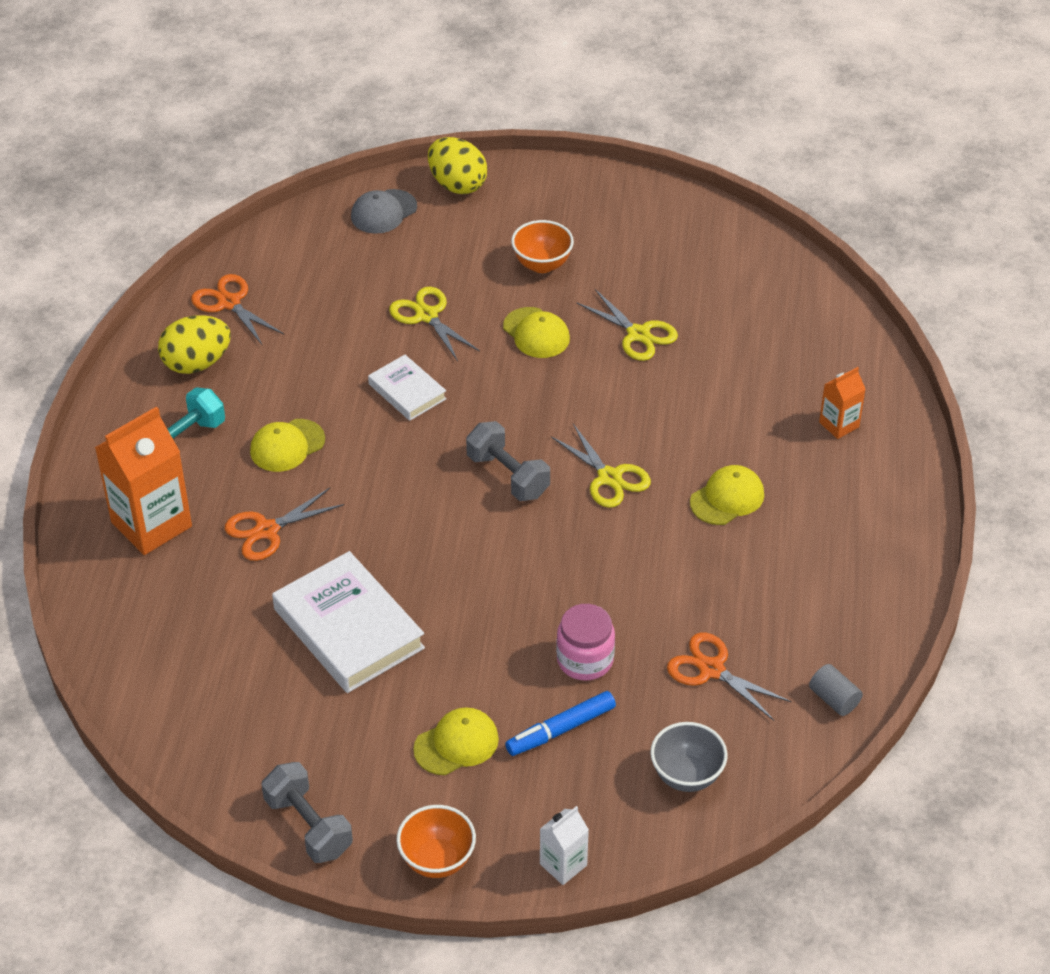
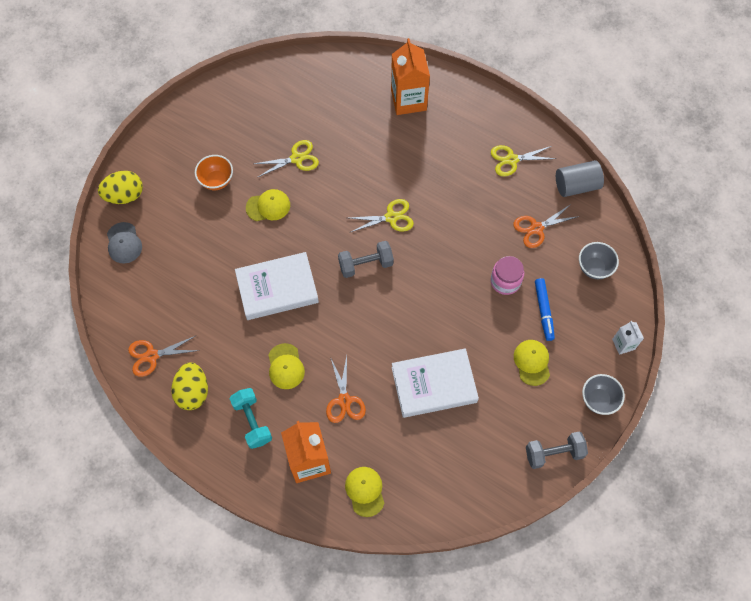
camera: 65 degrees left, 20 degrees up
white book [368,355,447,421] -> white book [235,252,319,320], size x1.80
yellow scissors [389,287,480,361] -> yellow scissors moved to [491,145,556,176]
orange bowl [396,805,476,878] -> grey bowl [582,374,625,415]
yellow cap [690,465,764,525] -> yellow cap moved to [345,467,384,517]
grey cylinder [809,664,863,716] -> grey cylinder [556,160,604,197], size x1.76
orange carton [819,367,866,439] -> orange carton [391,38,430,115], size x1.96

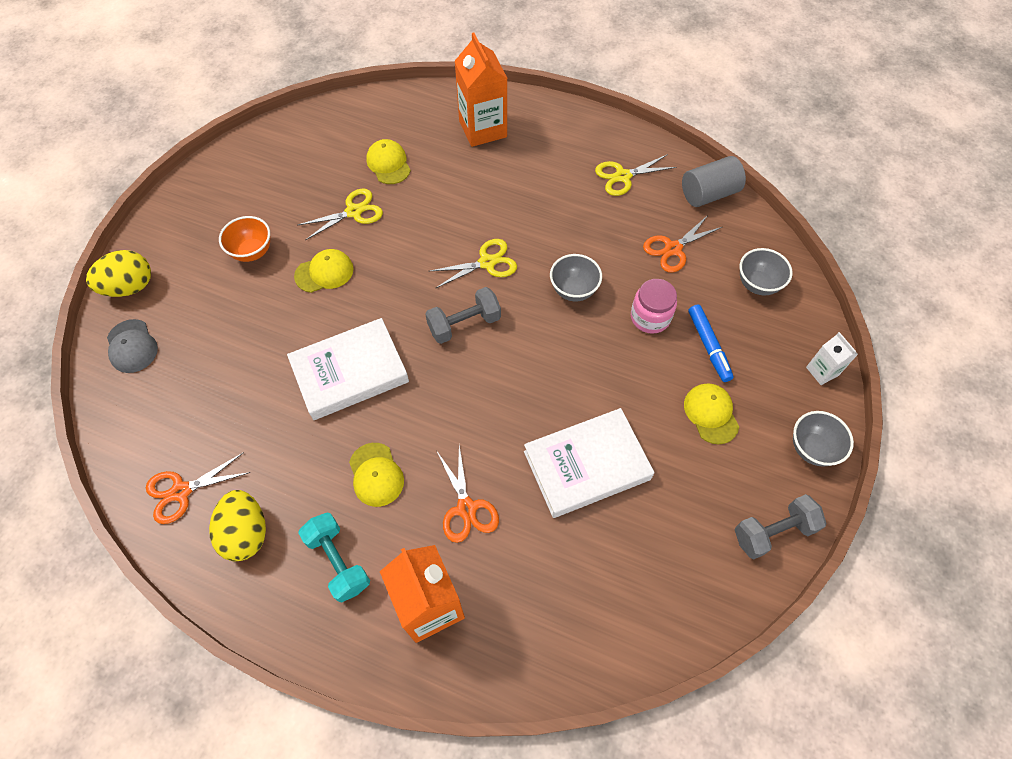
camera: 10 degrees left, 5 degrees down
yellow cap [345,467,384,517] -> yellow cap moved to [366,139,411,184]
none -> grey bowl [550,254,602,301]

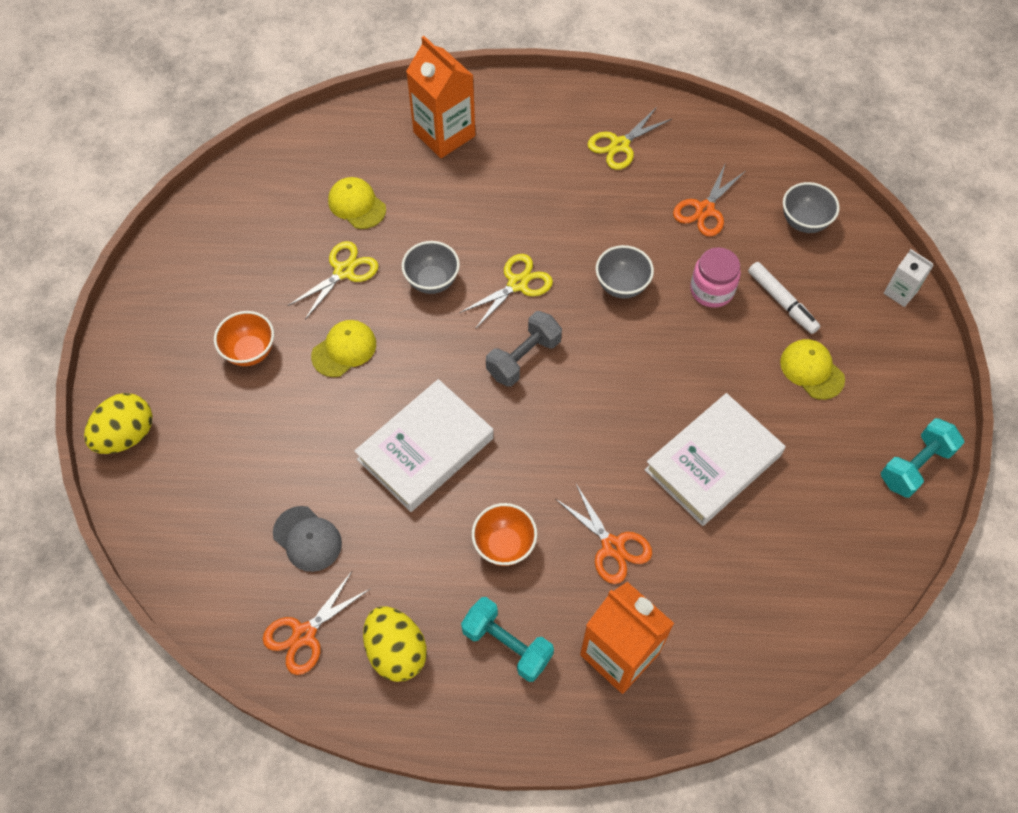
camera: 20 degrees left, 0 degrees up
grey cap [107,319,158,373] -> grey cap moved to [273,506,342,572]
yellow cap [349,443,404,507] -> orange bowl [472,503,537,566]
grey cylinder [682,156,746,207] -> none
blue marker [689,305,734,382] -> white marker [748,262,820,334]
grey dumbbell [735,494,827,559] -> turquoise dumbbell [881,418,965,498]
grey bowl [793,411,854,467] -> grey bowl moved to [402,241,460,294]

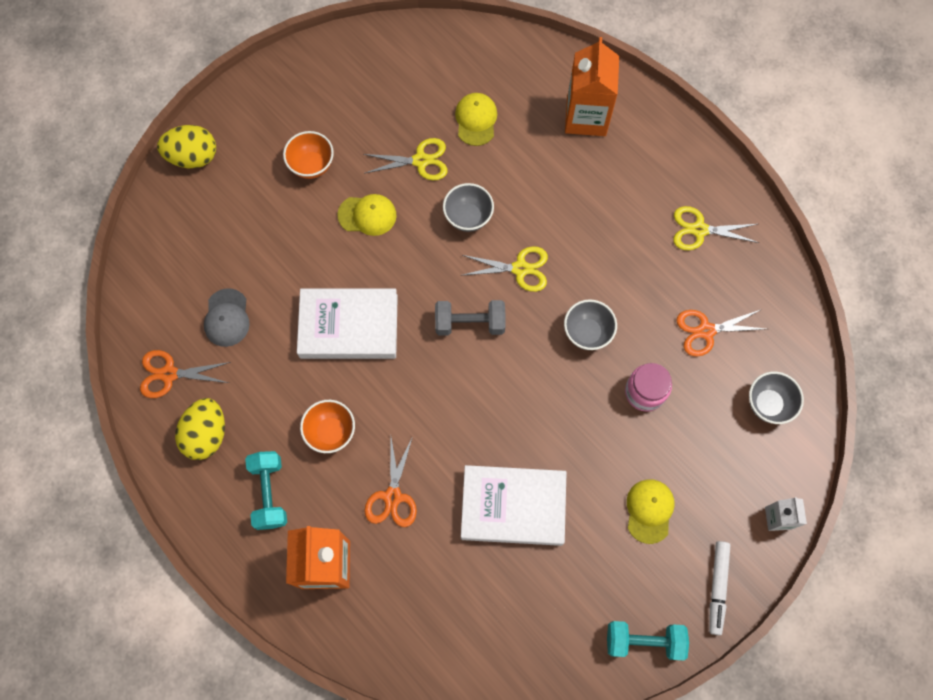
camera: 45 degrees right, 10 degrees up
white marker [748,262,820,334] -> white marker moved to [709,541,731,635]

